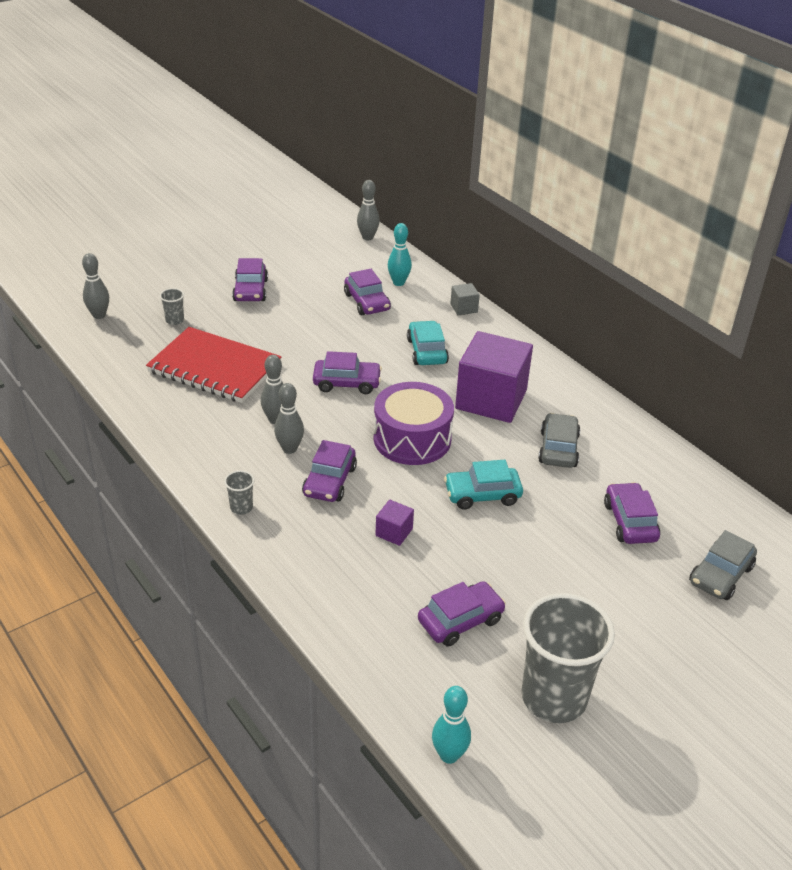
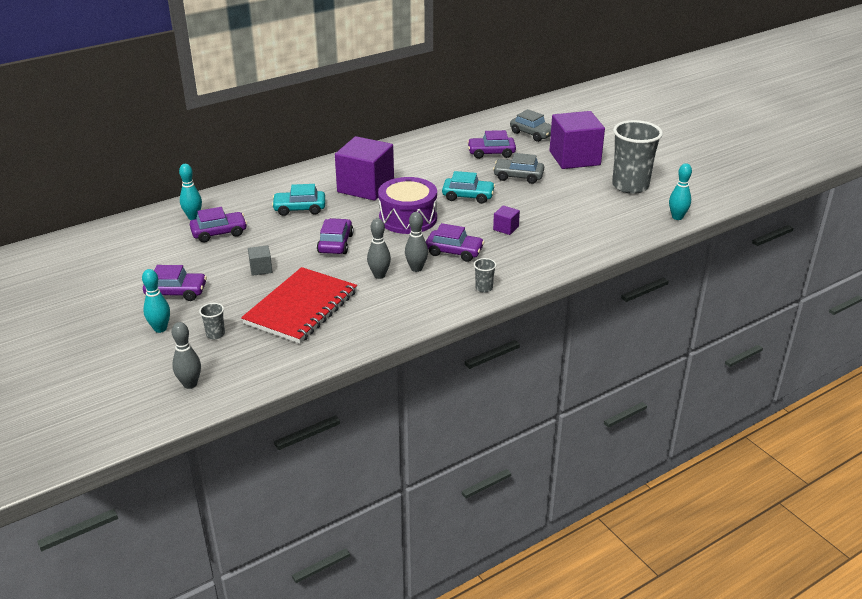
camera: 85 degrees left, 5 degrees down
grey bowling pin [357,180,380,240] -> none
purple car [418,581,506,646] -> none
turquoise car [444,460,523,510] -> turquoise car turned 75 degrees counterclockwise [442,171,495,204]
grey cube [450,283,480,315] -> grey cube moved to [248,245,272,276]
grey car [538,413,580,468] -> grey car moved to [493,153,544,184]
none -> turquoise bowling pin [142,269,170,333]
none -> purple cube [549,111,605,169]

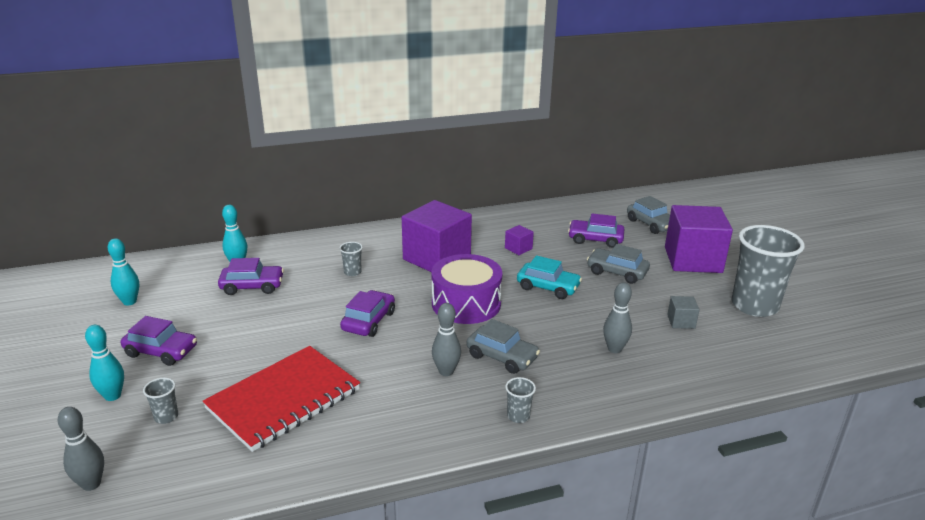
camera: 15 degrees right, 5 degrees down
grey cube [248,245,272,276] -> grey cube moved to [667,296,699,329]
turquoise car [272,184,325,216] -> grey cup [339,242,363,276]
grey bowling pin [367,218,391,279] -> grey bowling pin moved to [603,282,632,353]
purple car [426,223,484,262] -> grey car [467,319,540,374]
purple cube [493,206,520,235] -> purple cube moved to [505,225,534,255]
turquoise bowling pin [669,163,692,220] -> turquoise bowling pin moved to [108,238,139,306]

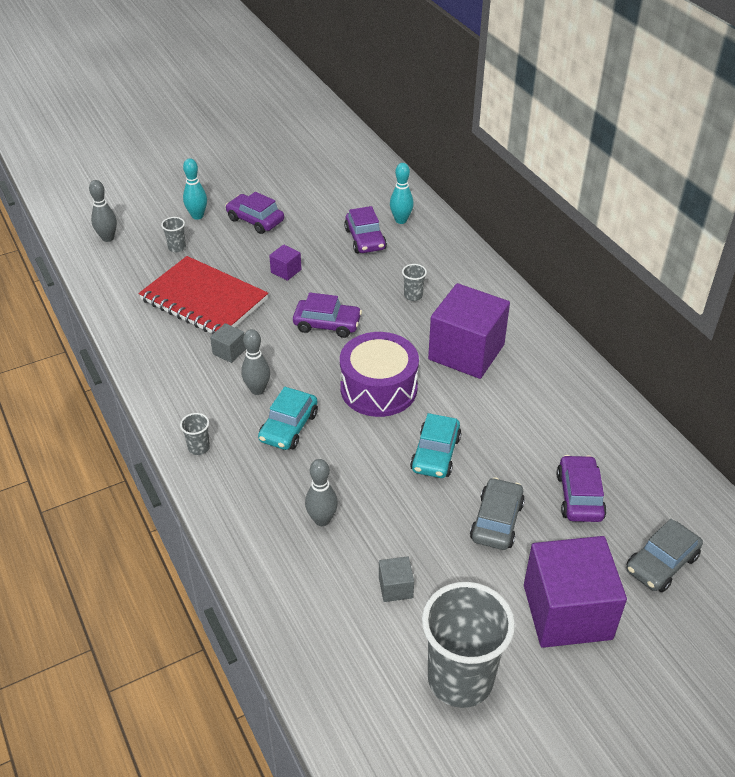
camera: 80 degrees right, 15 degrees up
turquoise bowling pin [108,238,139,306] -> none
purple car [121,316,197,366] -> purple car turned 120 degrees clockwise [226,192,284,234]
grey car [467,319,540,374] -> turquoise car [258,387,318,450]
purple cube [505,225,534,255] -> purple cube moved to [269,244,301,281]
none -> grey cube [210,323,246,363]

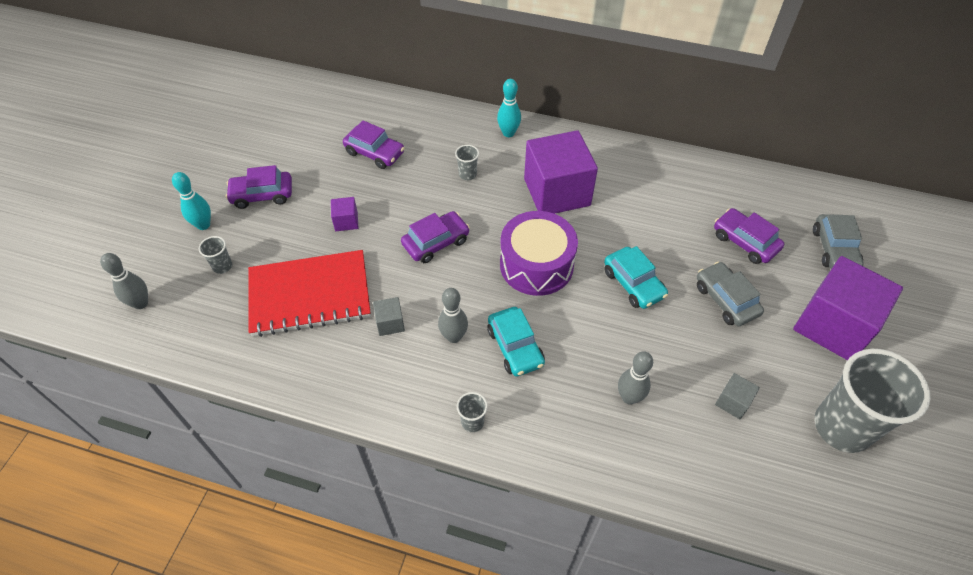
camera: 45 degrees left, 10 degrees up
turquoise bowling pin [390,163,414,224] -> turquoise bowling pin moved to [497,79,521,137]

